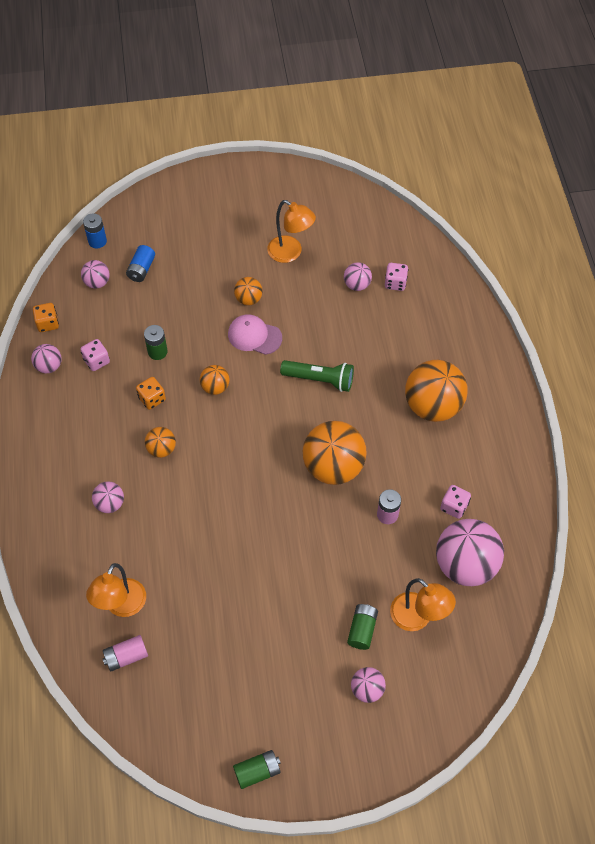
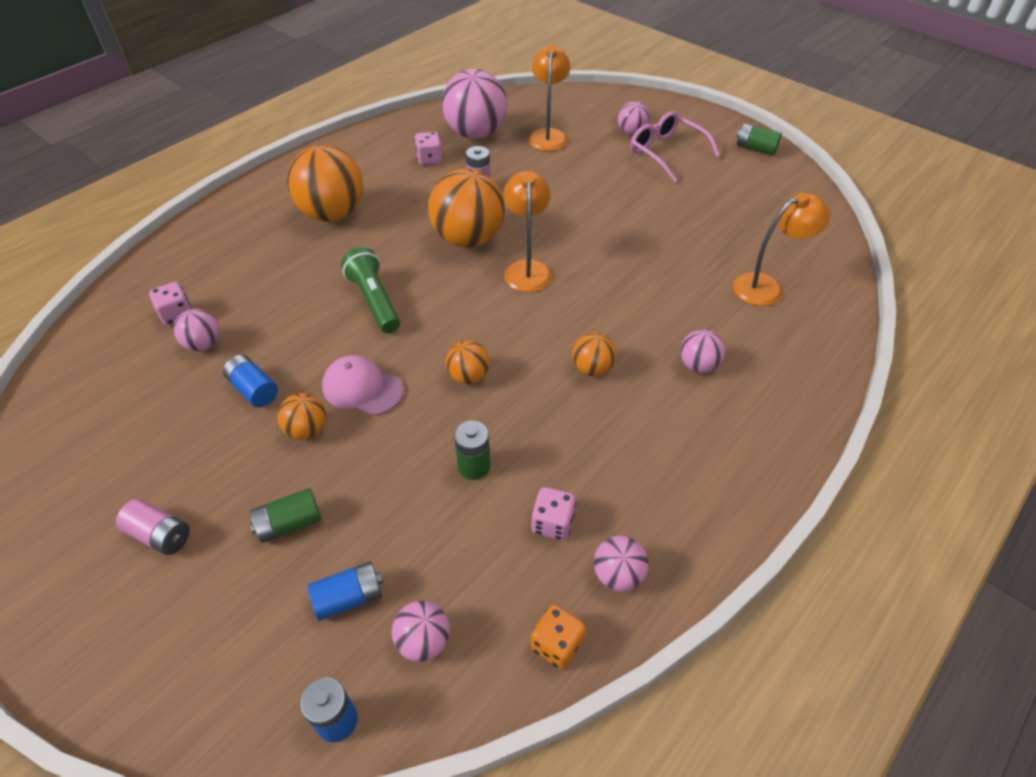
camera: 130 degrees left, 10 degrees down
pink battery [103,635,148,672] -> pink battery moved to [116,499,190,555]
orange dice [136,377,166,410] -> none
pink cap [228,314,282,355] -> pink cap turned 135 degrees clockwise [322,355,404,416]
orange lamp [267,200,316,263] -> orange lamp moved to [503,171,552,292]
green battery [347,604,378,650] -> green battery moved to [249,488,321,543]
none -> blue battery [223,355,278,407]
none -> pink glasses [630,111,720,182]

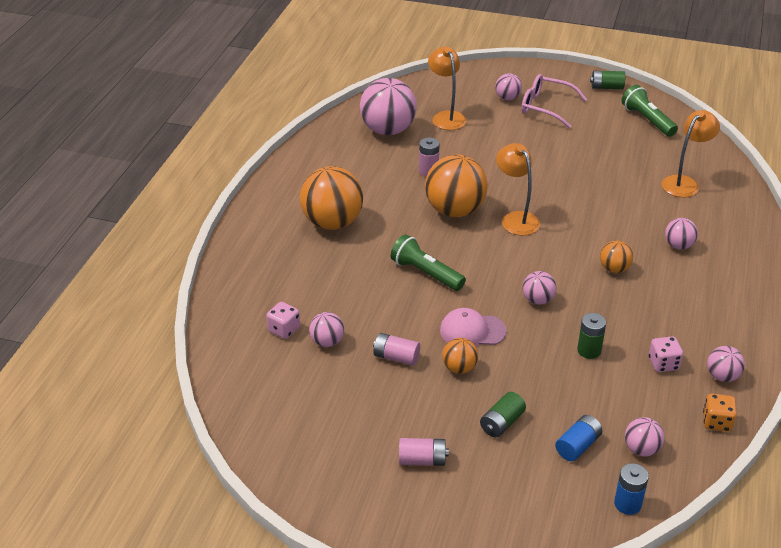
camera: 25 degrees left, 10 degrees down
blue battery [223,355,278,407] -> pink battery [373,333,420,366]
pink dice [414,132,443,165] -> none
orange ball [446,340,490,384] -> pink ball [523,271,556,305]
none -> green flashlight [622,85,678,137]

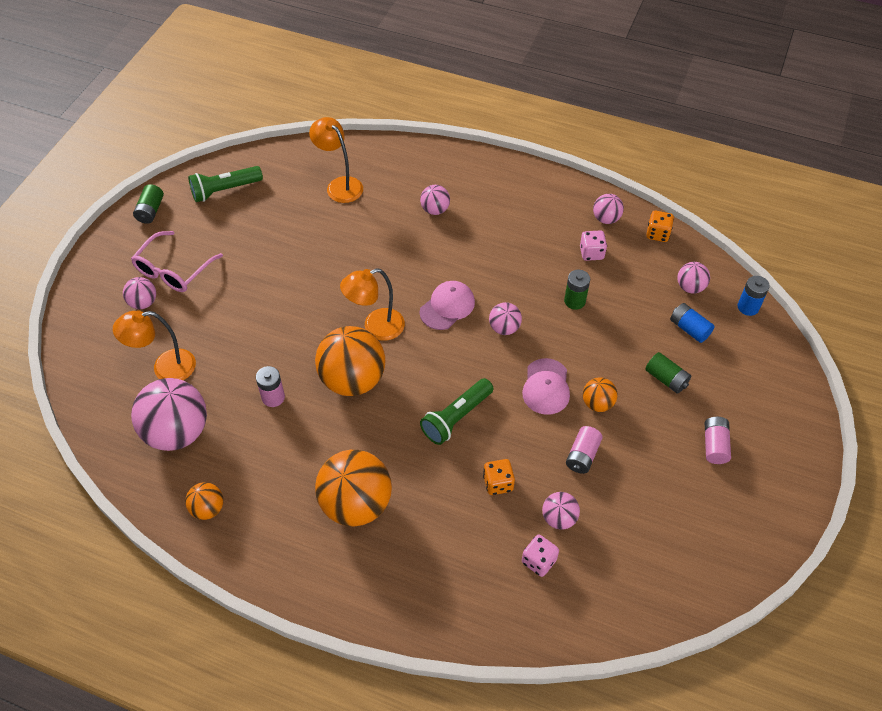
camera: 85 degrees left, 15 degrees up
orange ball [600,241,633,273] -> orange ball moved to [185,482,223,520]
none -> pink cap [419,281,475,330]
none -> orange dice [483,459,515,495]

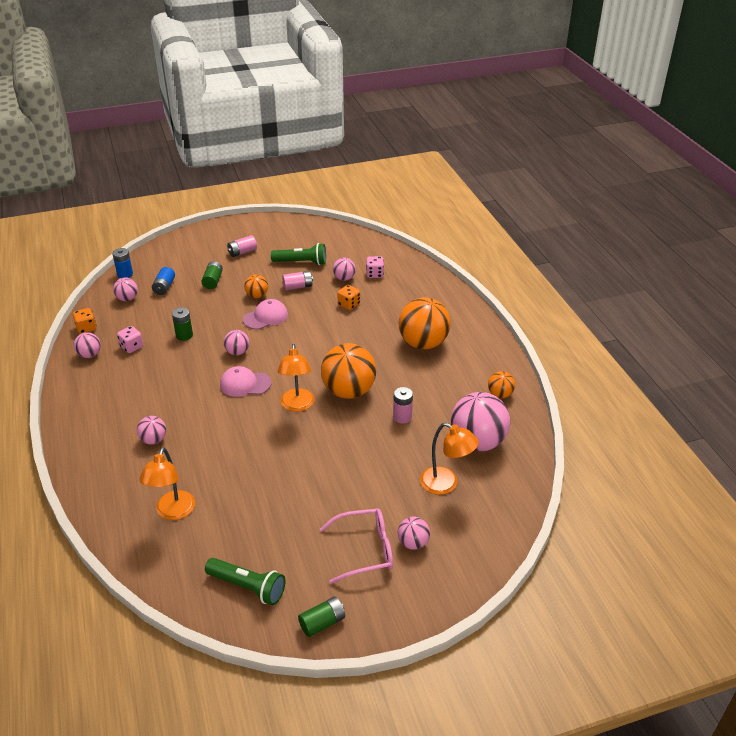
camera: 130 degrees left, 15 degrees down
orange lamp [340,268,405,341] -> orange lamp turned 60 degrees clockwise [278,344,314,412]
green flashlight [420,378,494,445] -> green flashlight moved to [271,243,326,265]

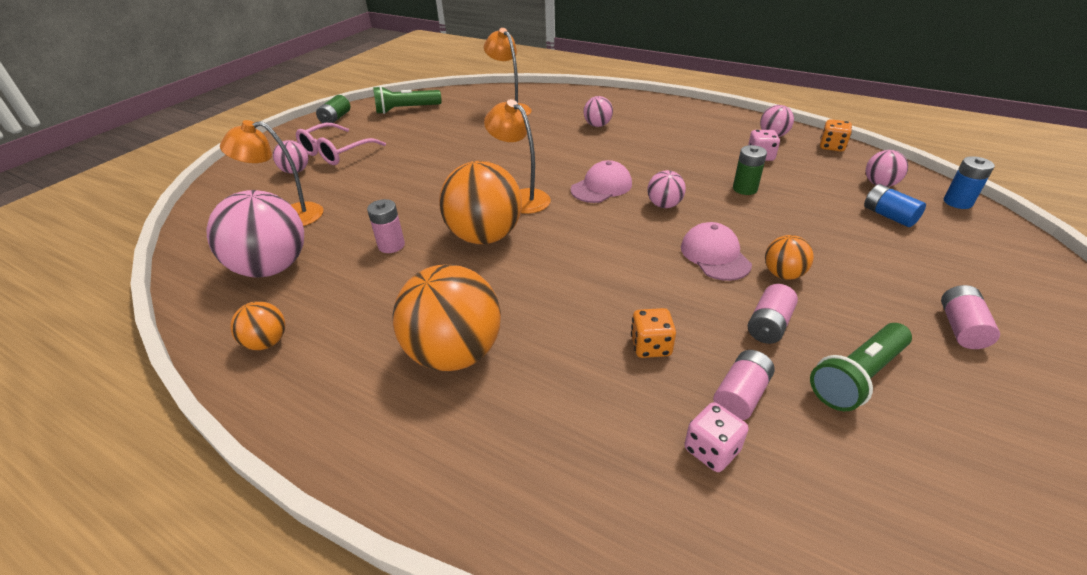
camera: 140 degrees right, 0 degrees up
green battery [201,261,223,289] -> none
pink cap [243,299,288,329] -> pink cap turned 150 degrees clockwise [681,222,752,281]
pink ball [333,257,356,281] -> pink battery [713,350,775,420]

